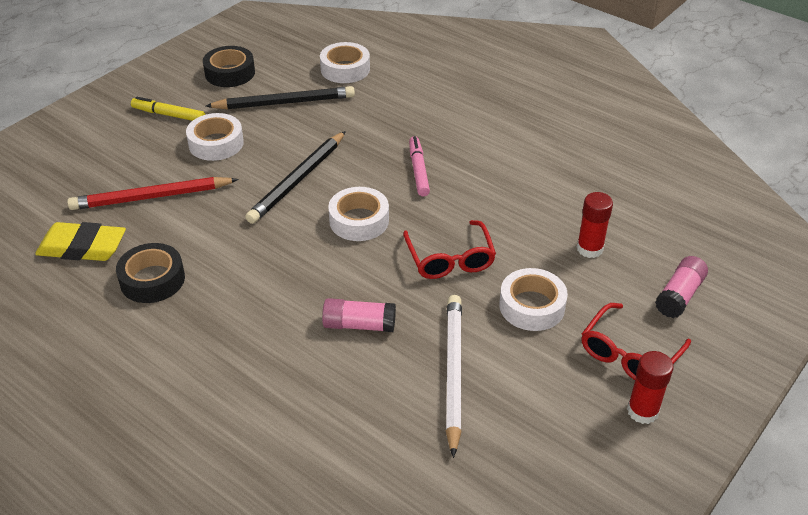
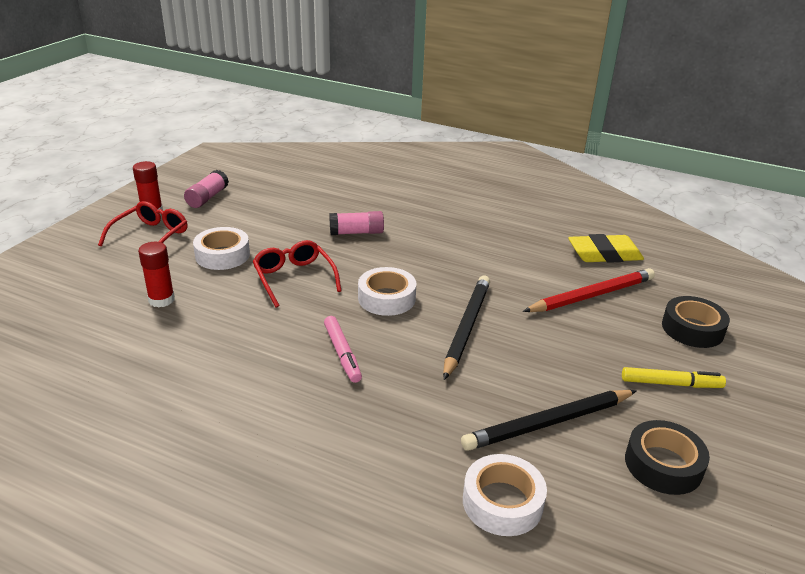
camera: 165 degrees right, 10 degrees down
black tape [116,243,185,303] -> black tape moved to [662,296,730,348]
white tape [186,113,244,161] -> none
white pencil [446,295,462,458] -> none
pink glue stick [655,256,708,318] -> pink glue stick moved to [184,170,229,208]

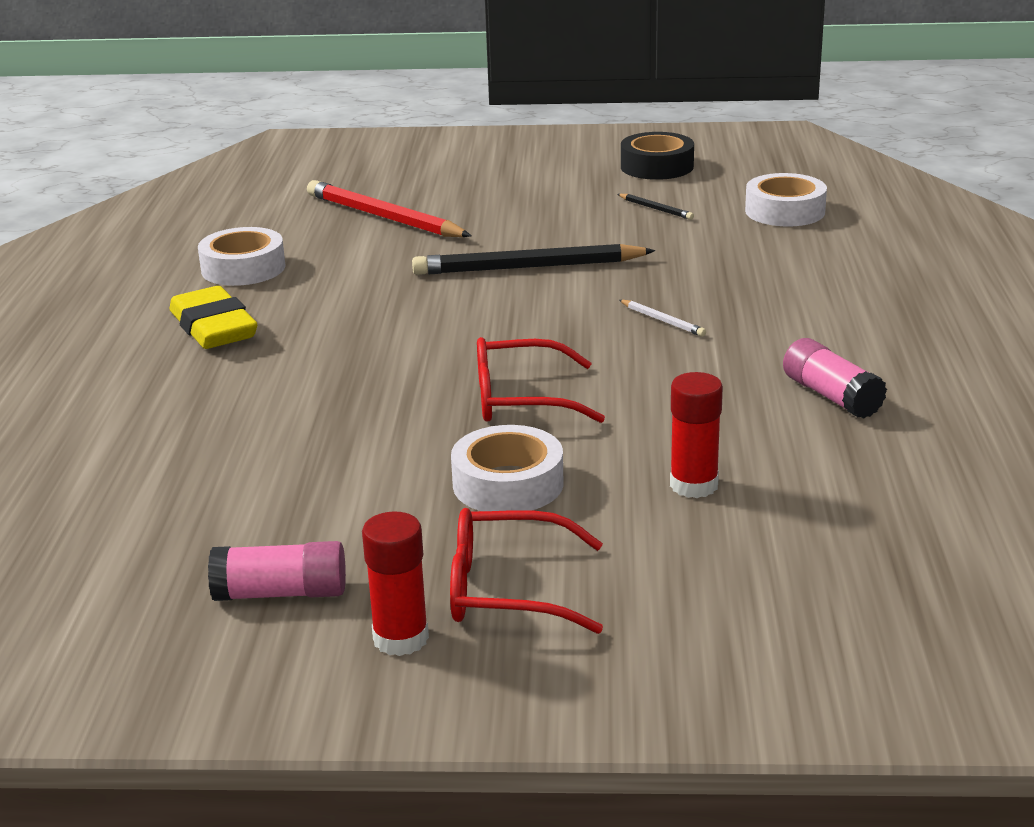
camera: 110 degrees left, 5 degrees down
red glasses [252,240,342,308] -> red glasses turned 45 degrees clockwise [477,337,605,423]
pink marker [324,316,362,383] -> white pencil [619,300,706,337]
pink glue stick [329,211,384,235] -> pink glue stick moved to [783,338,887,419]
white tape [358,267,416,316] -> white tape moved to [198,227,286,286]
black pencil [461,390,637,451] -> black pencil [618,194,694,220], size x0.43
yellow eraser [568,234,644,263] -> yellow eraser moved to [169,286,257,349]
yellow marker [622,367,726,388] -> none
black tape [662,296,730,348] -> none

